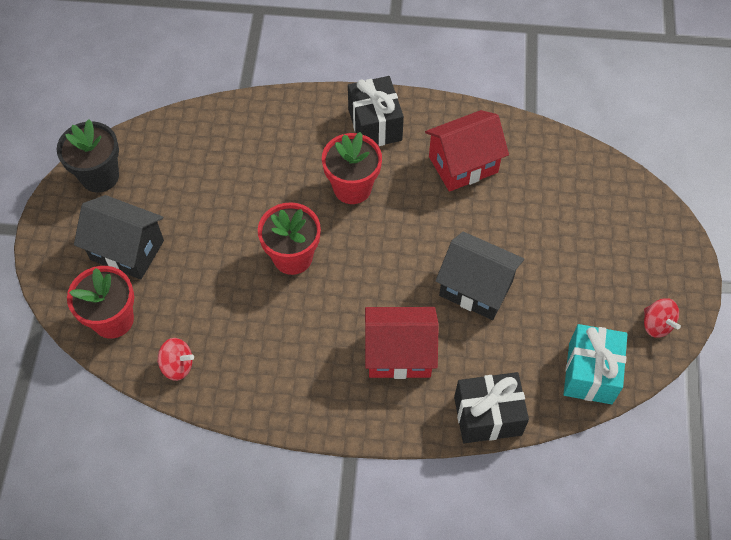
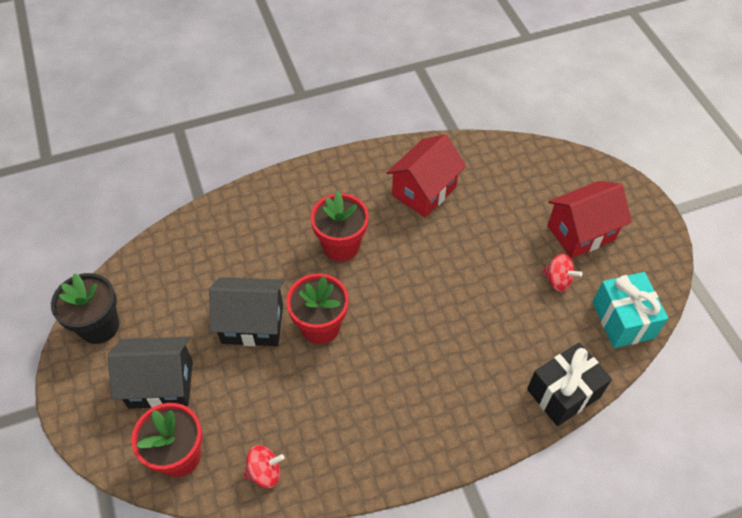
camera: 25 degrees left, 5 degrees down
black gift [348,76,404,146] -> none
red house [365,307,439,379] -> red house moved to [547,181,632,258]
black house [436,232,524,320] -> black house moved to [209,277,284,346]
red spinning top [644,298,681,338] -> red spinning top moved to [542,254,582,292]

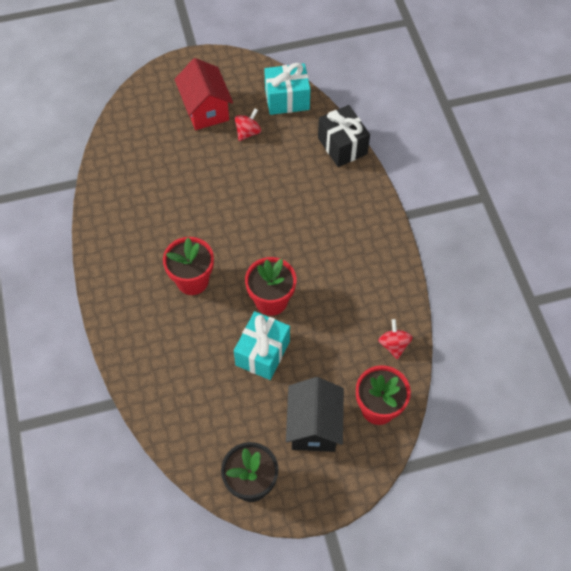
camera: 85 degrees left, 5 degrees up
black house [209,277,284,346] -> turquoise gift [234,311,290,380]
red house [386,134,466,217] -> none

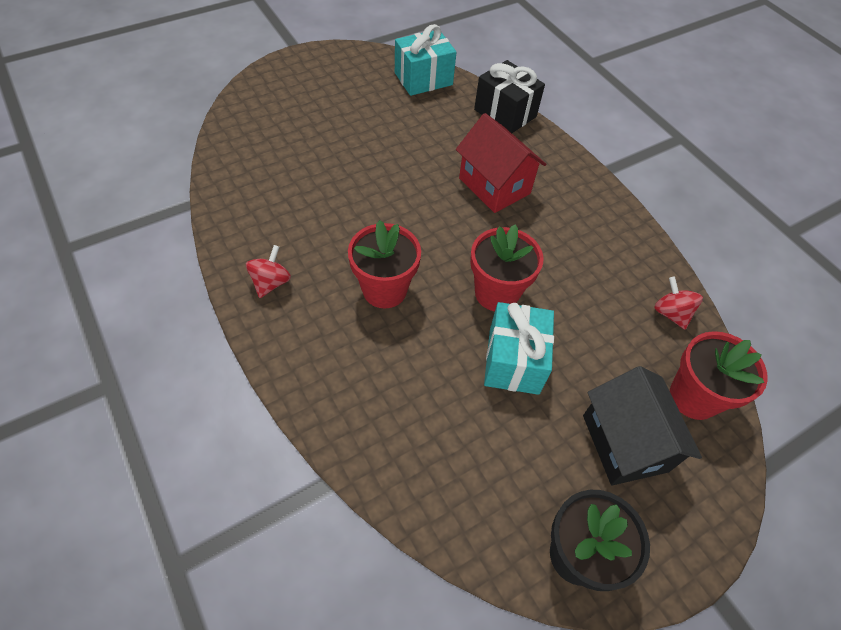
camera: 20 degrees left, 5 degrees down
red house [174,58,233,130] -> red house moved to [456,113,546,213]
red spinning top [235,109,261,141] -> red spinning top moved to [246,245,291,298]

